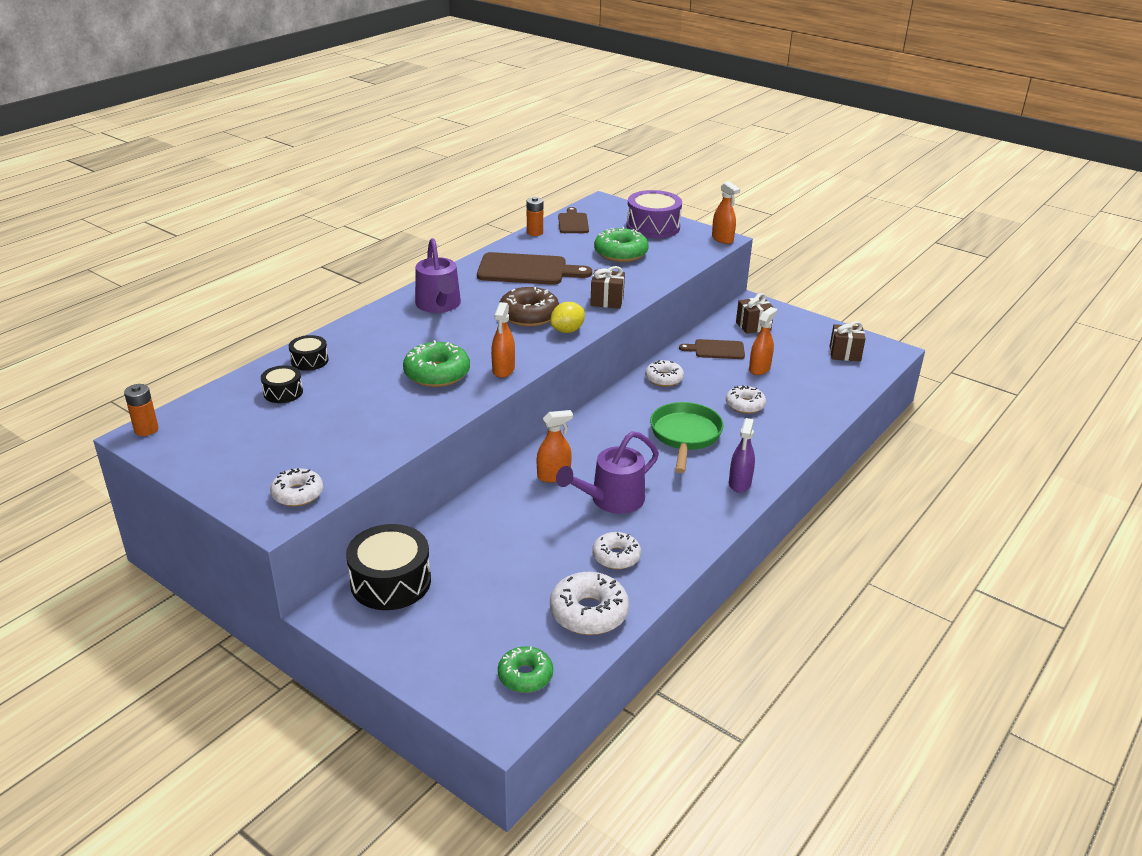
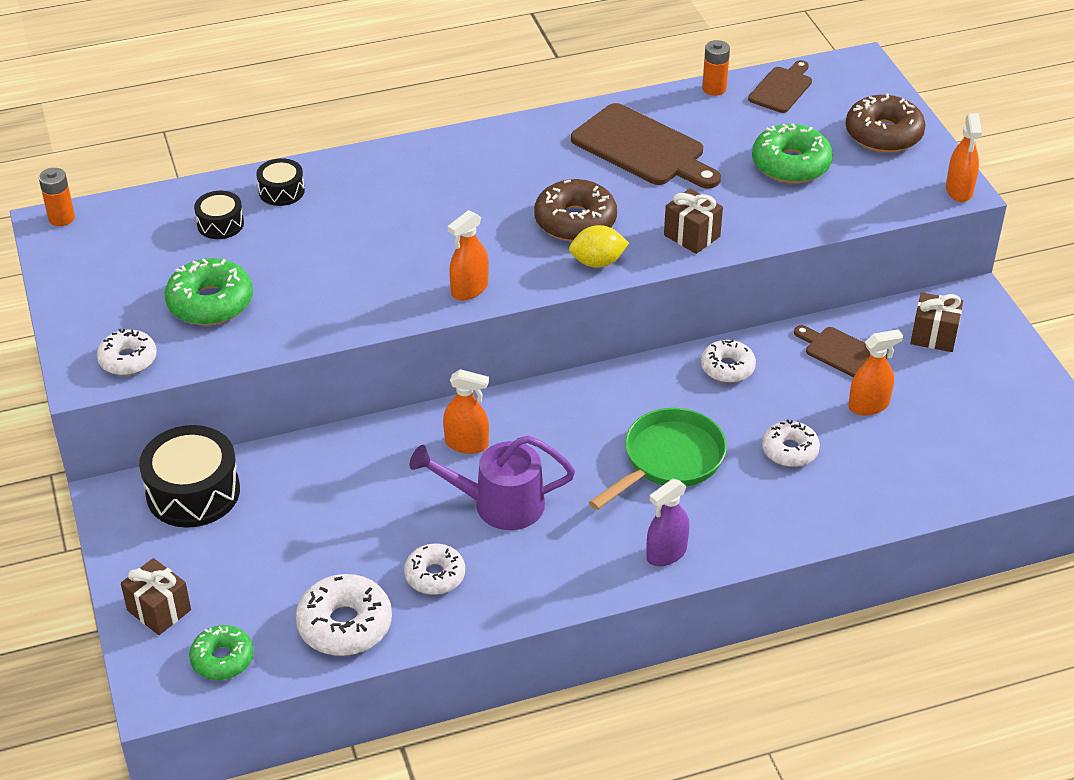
camera: 35 degrees right, 10 degrees up
green donut [403,340,470,387] -> green donut moved to [165,258,253,325]
purple watering can [415,238,461,313] -> none
purple drum [626,190,682,238] -> brown donut [845,93,926,153]
brown gift [829,321,865,362] -> brown gift moved to [121,558,191,635]

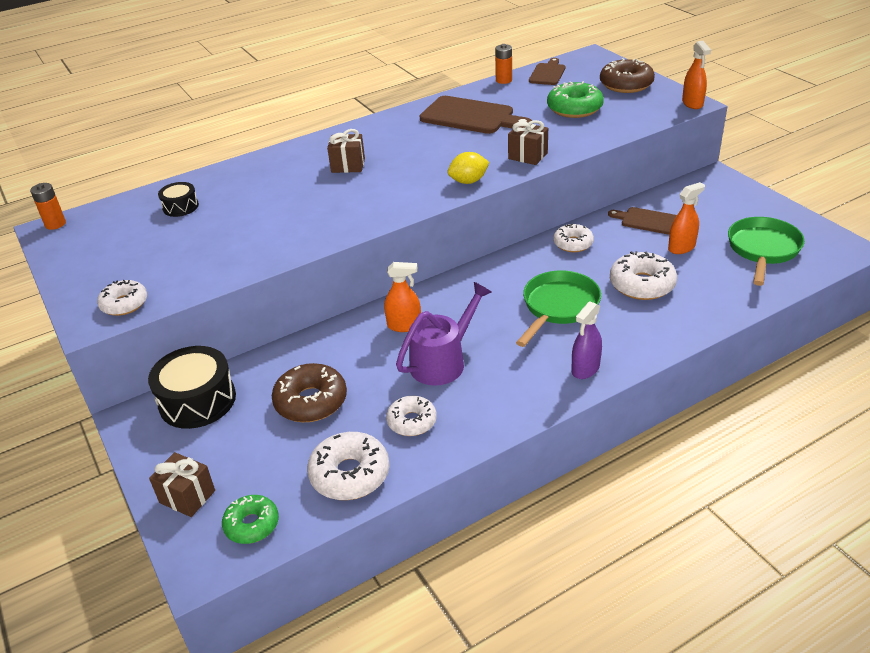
camera: 10 degrees left, 5 degrees down
green donut [165,258,253,325] -> none
black drum [256,158,305,206] -> none
purple watering can [409,436,575,530] -> purple watering can turned 150 degrees clockwise [396,282,492,386]
orange spray bottle [448,210,489,300] -> none
brown donut [534,179,617,241] -> brown donut moved to [272,363,347,422]
white donut [762,420,820,467] -> white donut [610,251,677,300], size x1.53
brown gift [910,292,963,352] -> brown gift moved to [327,129,365,173]
none -> green pan [728,217,805,286]

